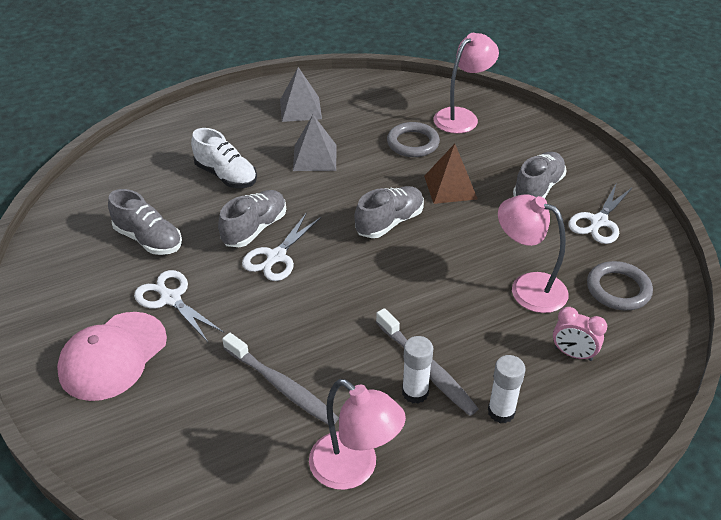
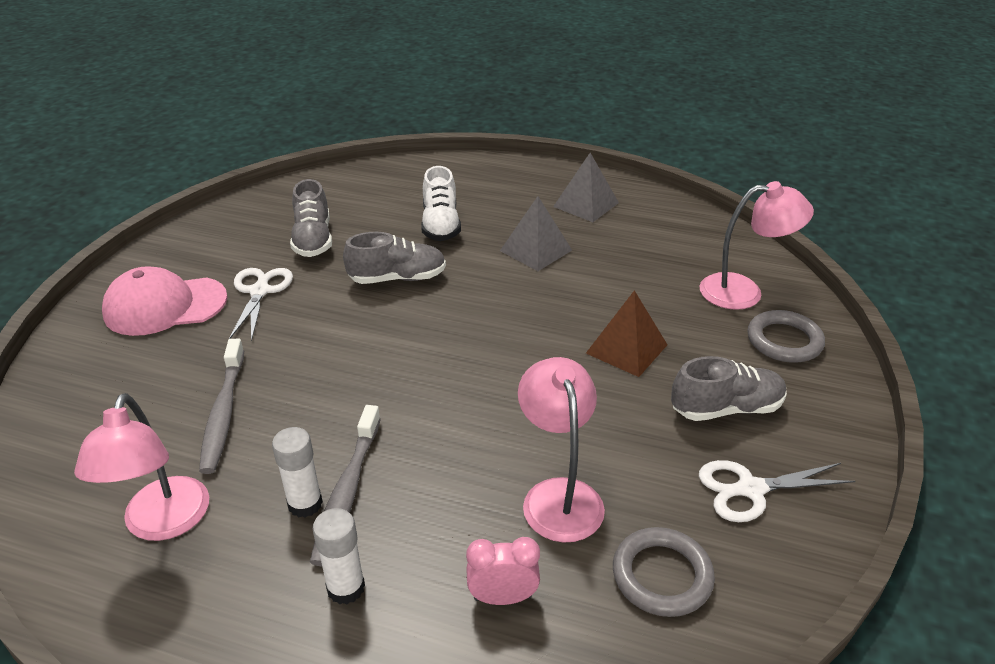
camera: 45 degrees right, 5 degrees down
white scissors [242,212,321,281] -> none
grey shoe [355,186,424,238] -> none
grey ring [387,122,440,157] -> grey ring moved to [747,310,825,363]
pink clock [553,307,607,361] -> pink clock turned 105 degrees clockwise [466,537,540,605]

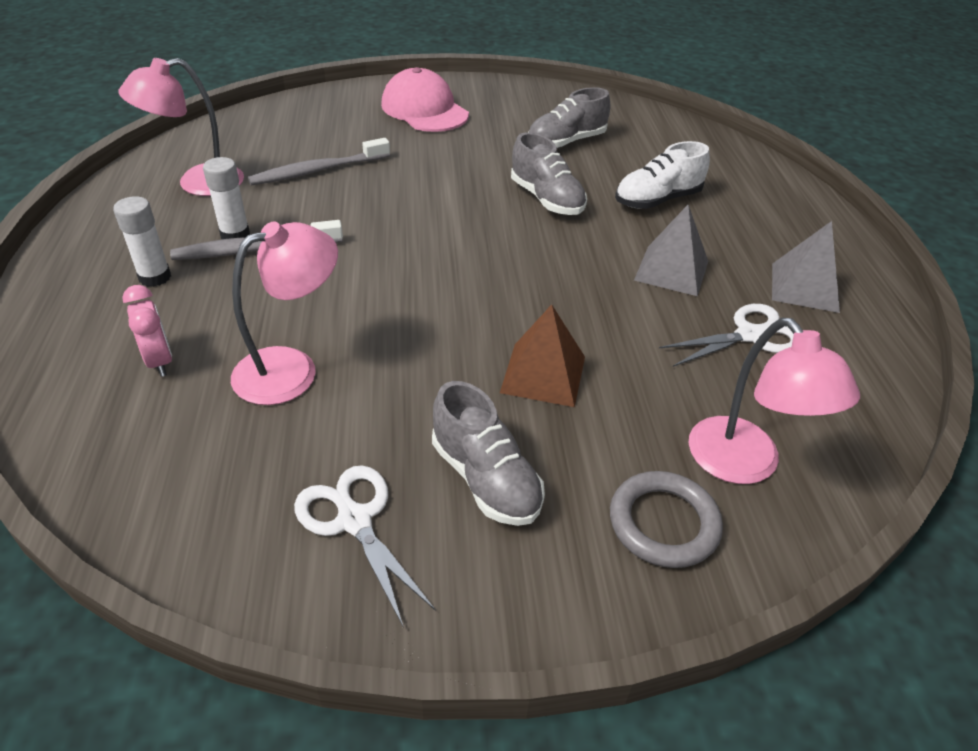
camera: 65 degrees right, 5 degrees up
white scissors [229,268,293,341] -> white scissors moved to [659,304,794,367]
grey ring [613,527,715,617] -> none

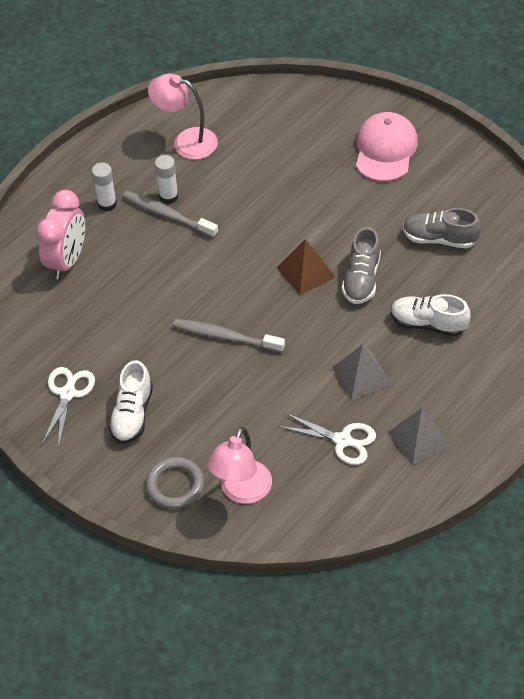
camera: 50 degrees right, 10 degrees up
pink clock [122,285,172,377] -> pink clock [36,190,85,279], size x1.78
pink lamp [231,222,338,405] -> none
grey toothbrush [248,138,390,185] -> grey toothbrush moved to [173,319,285,353]
grey shoe [432,381,545,526] -> white shoe [108,360,153,444]
brown pyramid [500,305,585,407] -> brown pyramid moved to [277,239,335,295]

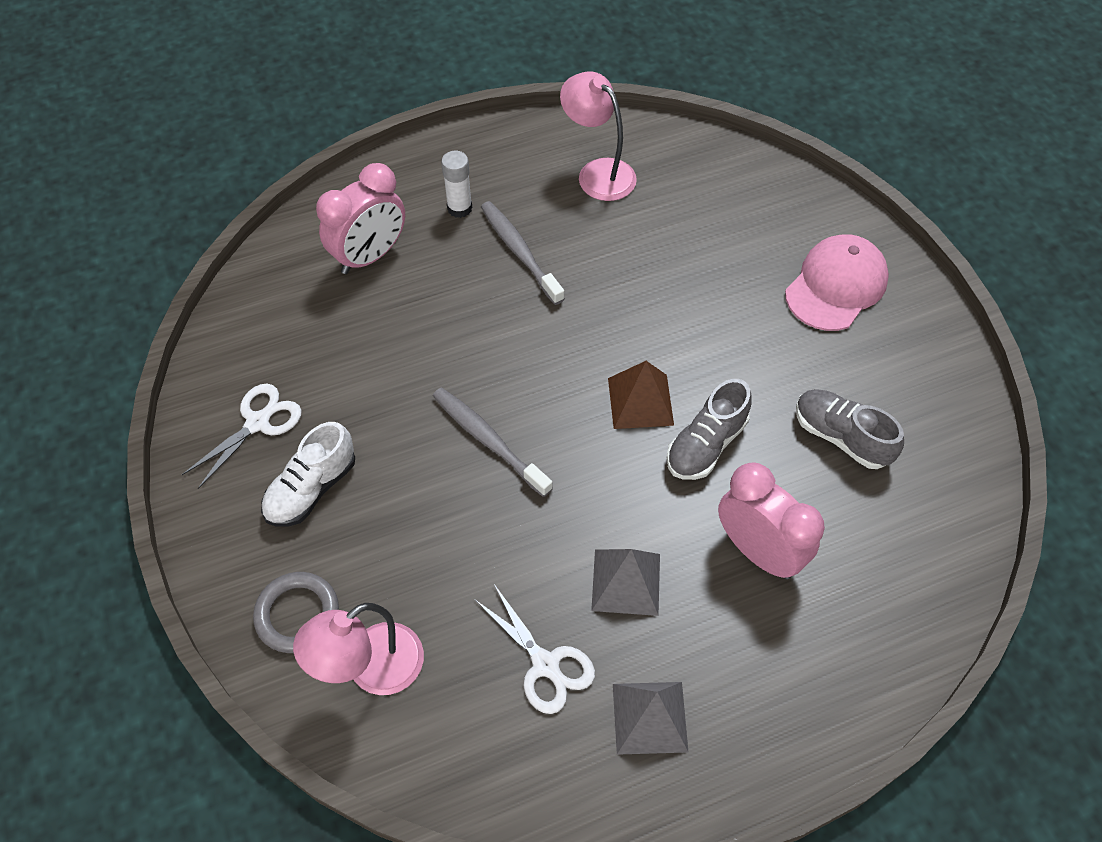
camera: 25 degrees right, 5 degrees up
white glue stick [155,155,178,204] -> none
white shoe [391,294,471,337] -> pink clock [718,462,825,579]

